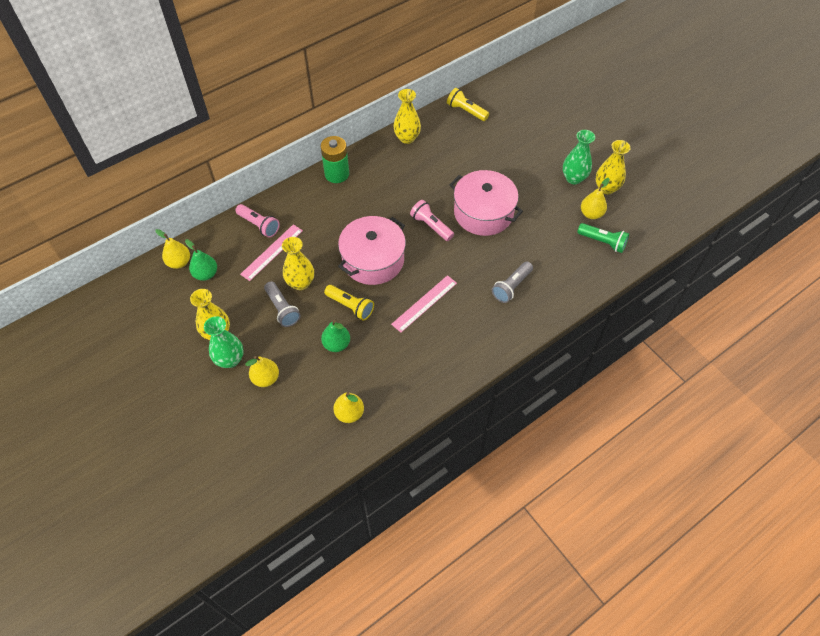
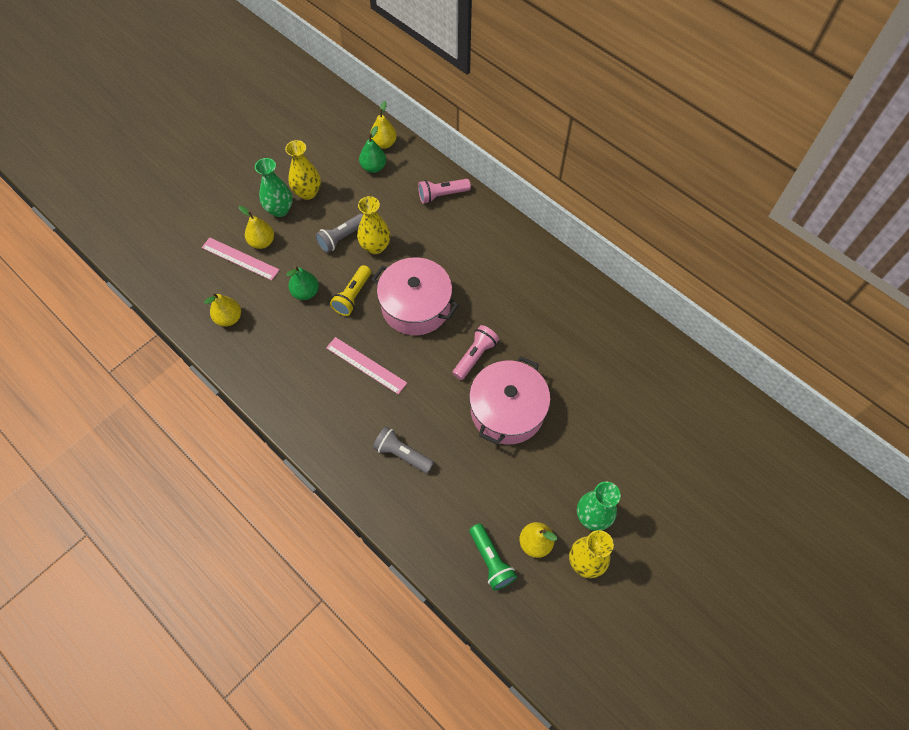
camera: 80 degrees right, 5 degrees up
pink flashlight [235,204,280,238] -> pink flashlight turned 45 degrees clockwise [418,179,471,204]
pink ruler [240,224,303,281] -> pink ruler moved to [201,237,280,280]
green battery [320,136,349,183] -> none
yellow vase [393,89,421,144] -> none
yellow flashlight [447,88,489,121] -> none
green flashlight [577,223,629,253] -> green flashlight turned 45 degrees counterclockwise [469,524,517,590]

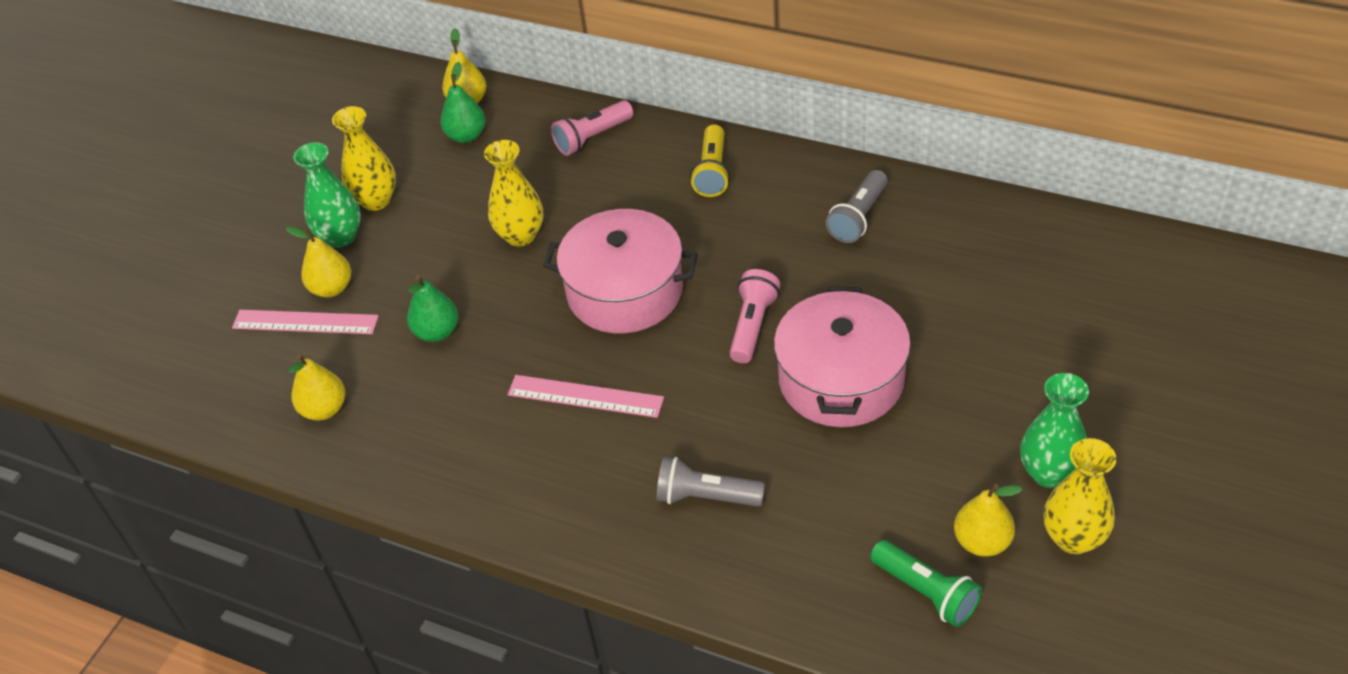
camera: 15 degrees left, 15 degrees down
grey flashlight [315,214,363,253] -> grey flashlight moved to [826,170,888,243]
yellow flashlight [330,265,371,316] -> yellow flashlight moved to [690,124,730,197]

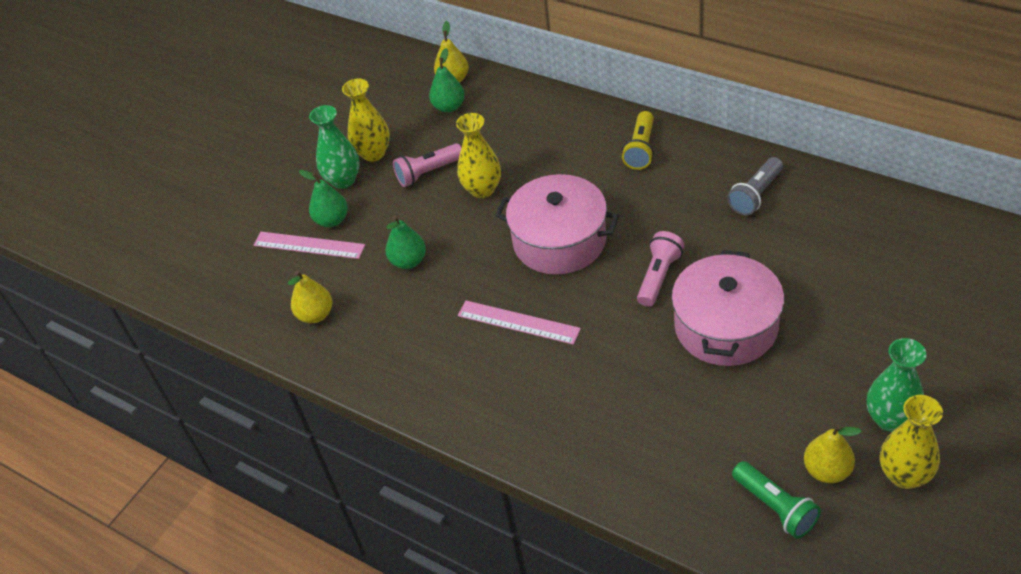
camera: 10 degrees right, 0 degrees up
yellow pear [286,226,351,297] -> green pear [299,170,348,227]
pink flashlight [551,100,633,156] -> pink flashlight moved to [393,143,461,187]
grey flashlight [657,457,765,507] -> none

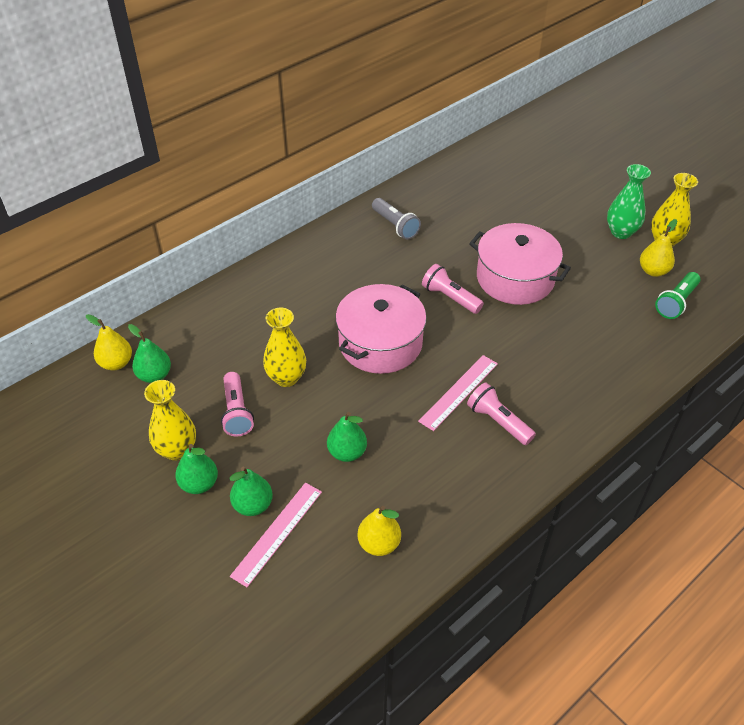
camera: 80 degrees left, 0 degrees up
green vase [309,105,360,189] -> green pear [175,444,218,494]
yellow flashlight [622,111,654,170] -> none
green flashlight [732,461,821,539] -> green flashlight turned 150 degrees clockwise [655,272,701,319]
none -> pink flashlight [467,382,536,445]

